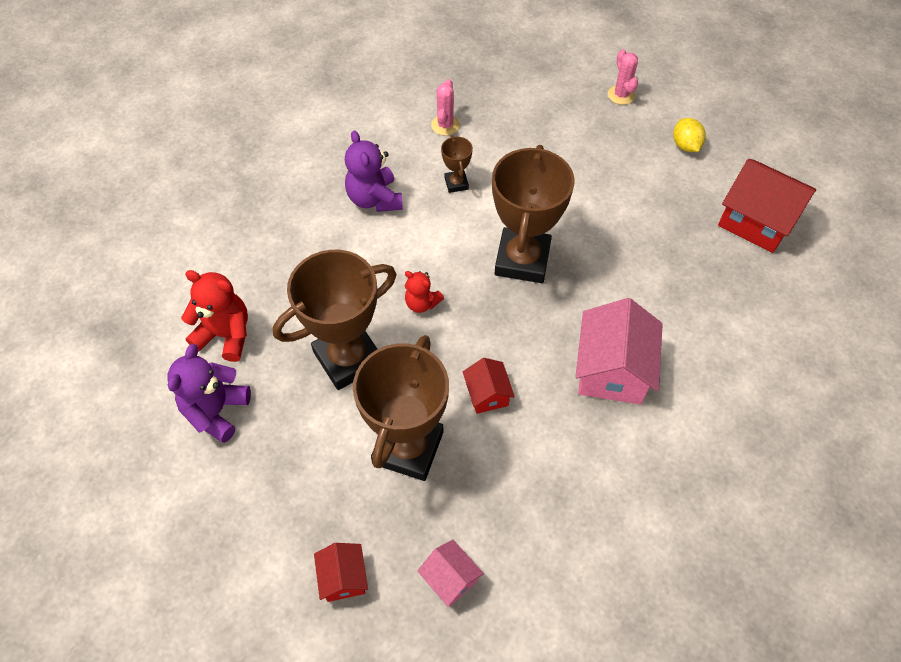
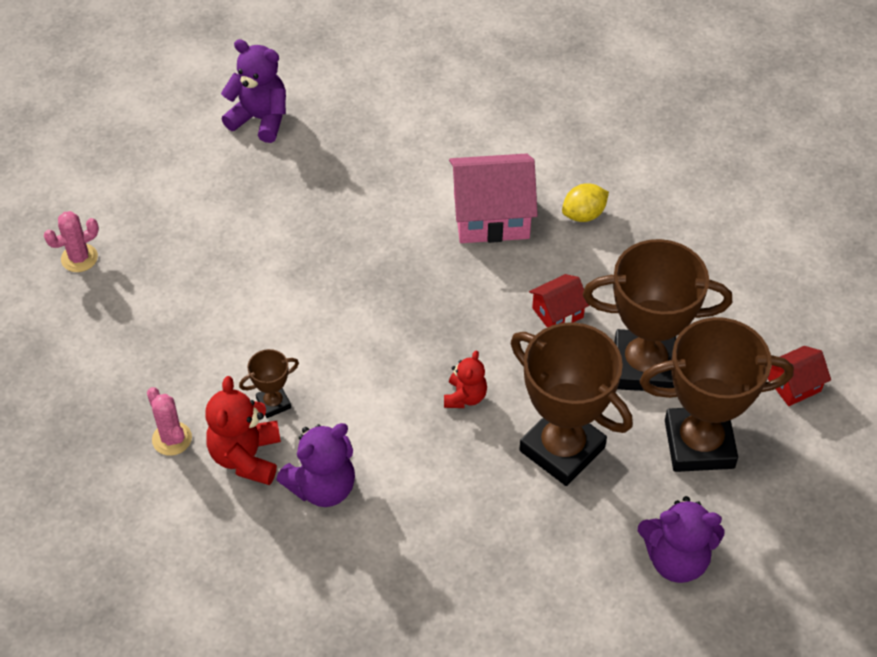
camera: 105 degrees left, 5 degrees down
red teddy bear [181,270,248,362] -> red teddy bear moved to [205,376,281,485]
pink house [417,540,484,607] -> none
pink cactus [431,79,460,136] -> pink cactus turned 60 degrees clockwise [147,387,192,456]
brown trophy [492,145,574,283] -> brown trophy moved to [640,317,794,472]
yellow lemon [673,118,706,152] -> yellow lemon moved to [562,183,609,222]
red house [718,159,816,253] -> purple teddy bear [221,39,286,143]

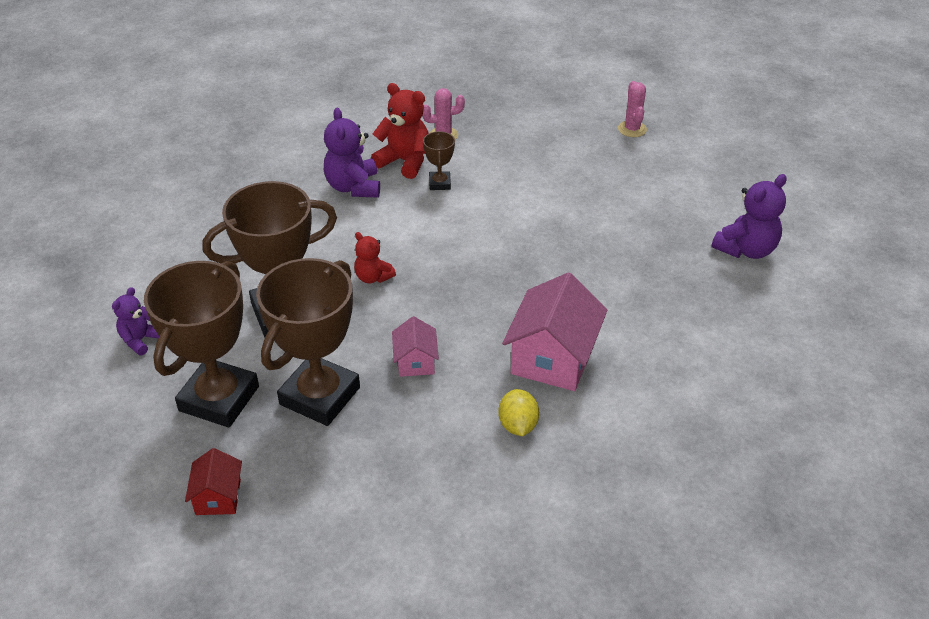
camera: 115 degrees right, 10 degrees down
red house [529,274,590,327] -> pink house [392,316,439,377]
purple teddy bear [638,496,725,583] -> purple teddy bear [112,287,159,356], size x0.61

